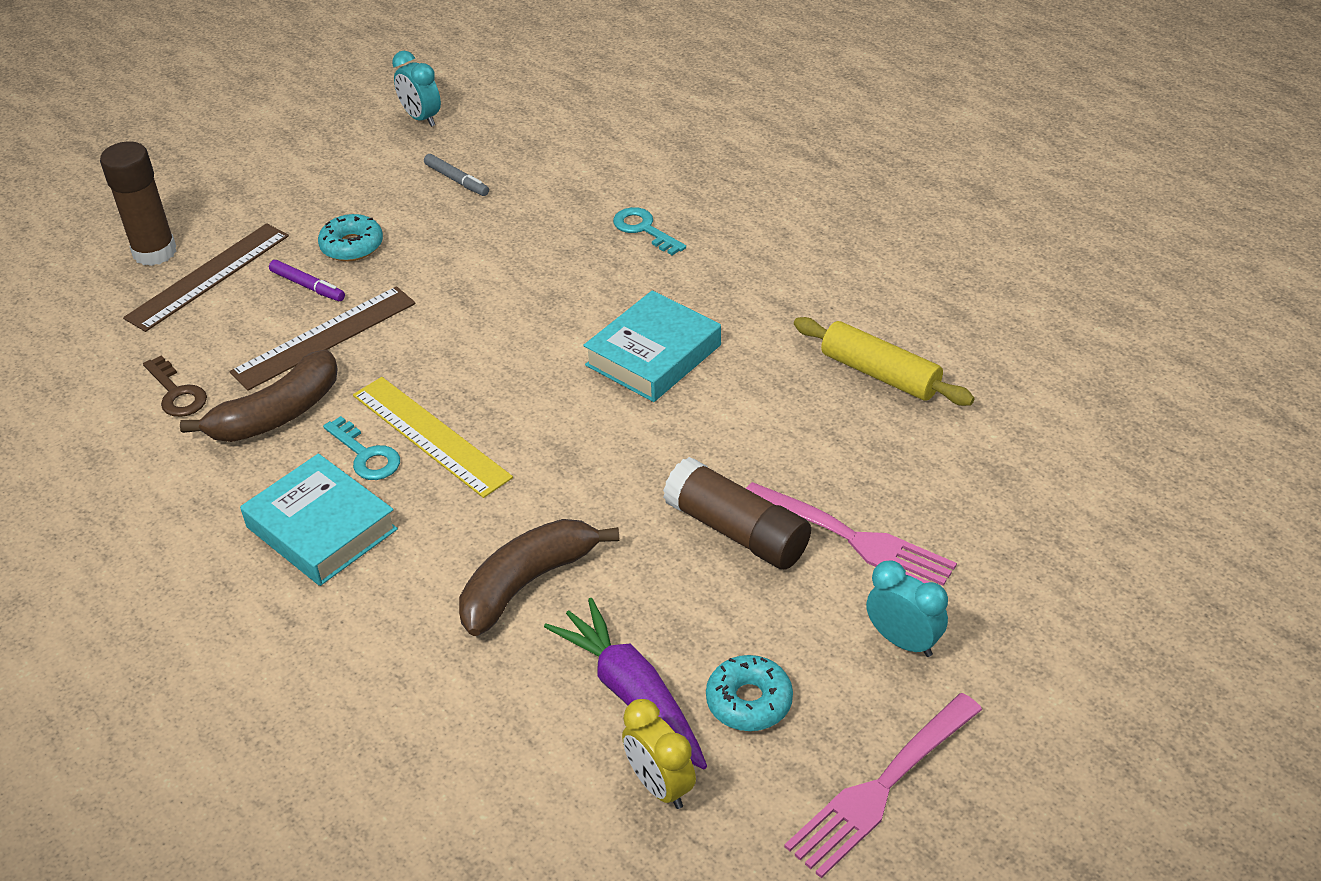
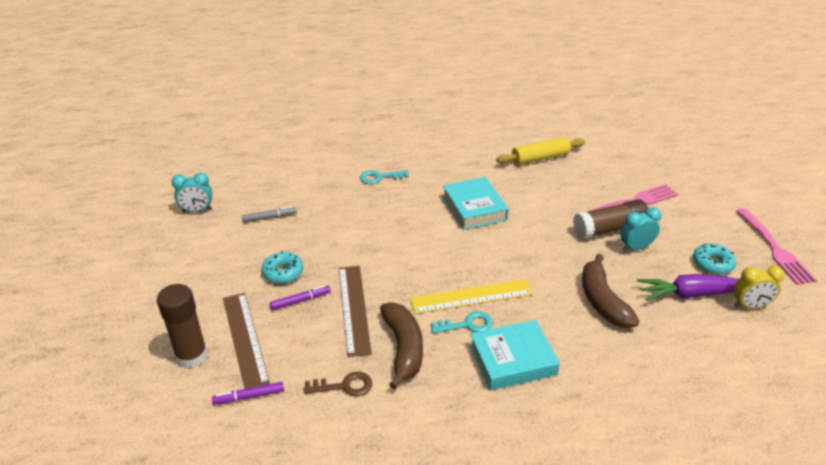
camera: 60 degrees left, 5 degrees down
turquoise clock [866,560,948,657] -> turquoise clock moved to [620,207,662,251]
none -> purple marker [212,382,284,404]

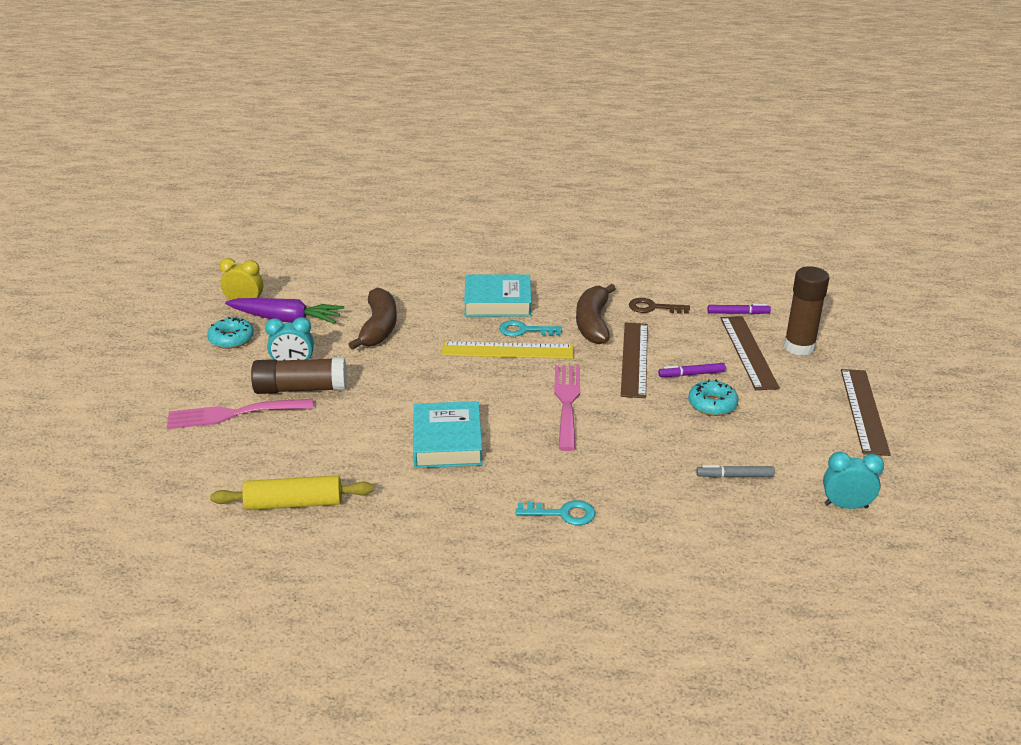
camera: 165 degrees left, 5 degrees down
pink fork [736,208,817,285] -> pink fork moved to [554,365,580,451]
none -> brown ruler [841,369,891,456]

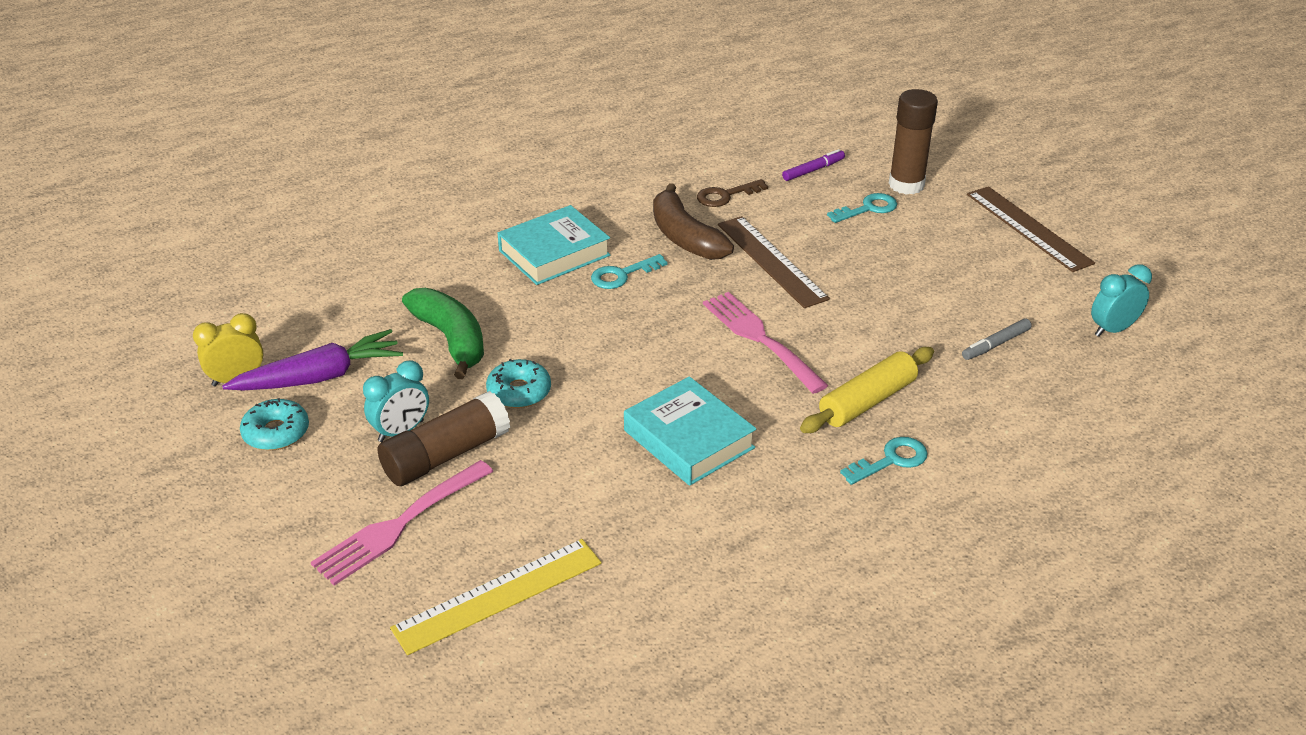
camera: 35 degrees left, 5 degrees up
yellow rolling pin [210,475,374,510] -> yellow rolling pin moved to [800,347,934,433]
brown banana [348,288,397,350] -> green banana [402,288,484,379]
yellow ruler [441,342,573,359] -> yellow ruler moved to [390,539,602,655]
purple marker [658,363,726,377] -> none
turquoise donut [688,379,738,416] -> turquoise donut moved to [486,359,551,408]
brown ruler [721,316,780,390] -> turquoise key [827,193,897,223]

